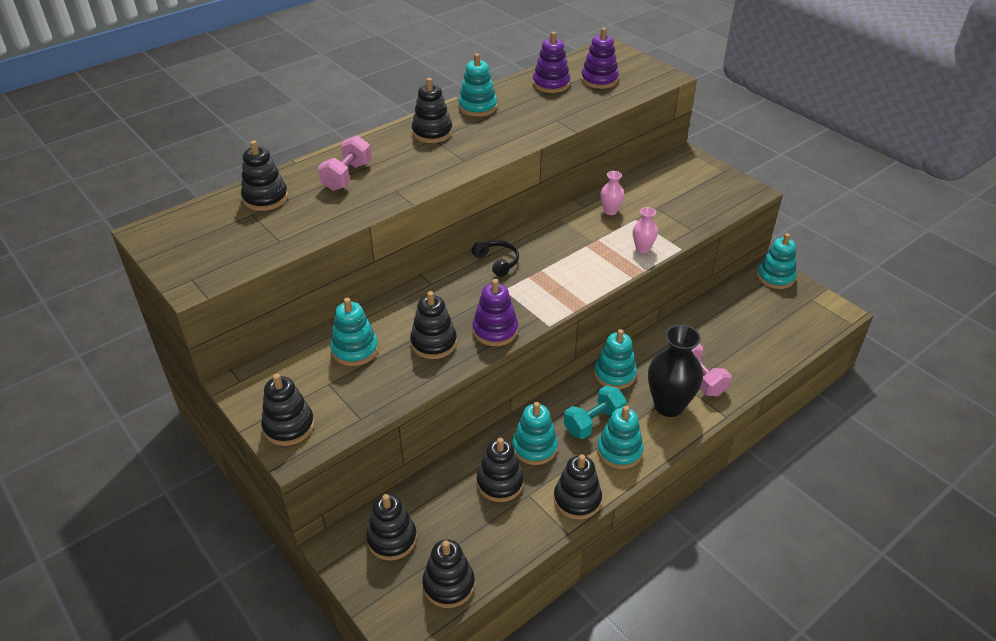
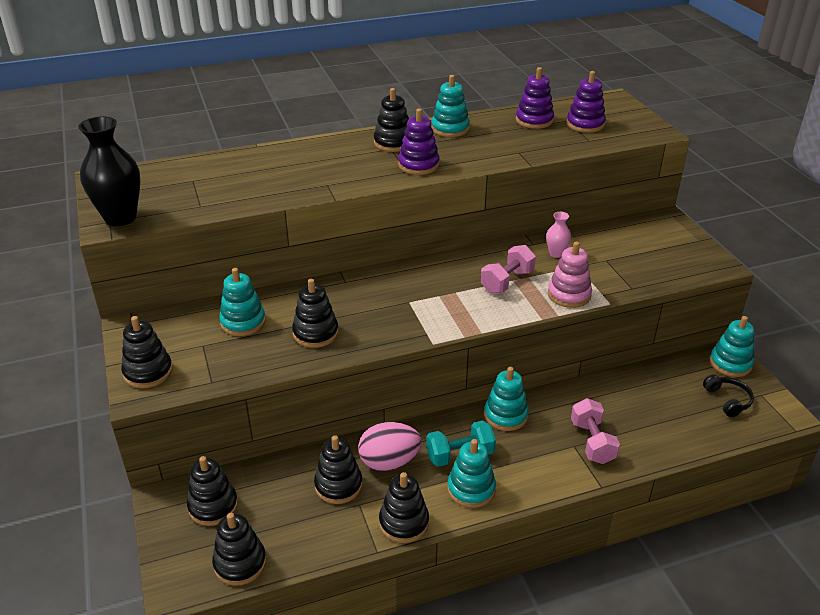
camera: 20 degrees right, 5 degrees down
black stacking toy [241,140,288,211] -> none
pink dumbbell [318,135,372,191] -> pink dumbbell moved to [481,245,536,294]
black headphones [472,240,519,277] -> black headphones moved to [703,375,754,417]
purple stacking toy [473,279,518,346] -> purple stacking toy moved to [398,109,440,175]
turquoise stacking toy [512,402,558,465] -> pink egg [358,422,422,471]
pink vase [633,207,658,253] -> pink stacking toy [548,242,592,308]
black vase [648,325,703,417] -> black vase moved to [78,116,140,226]

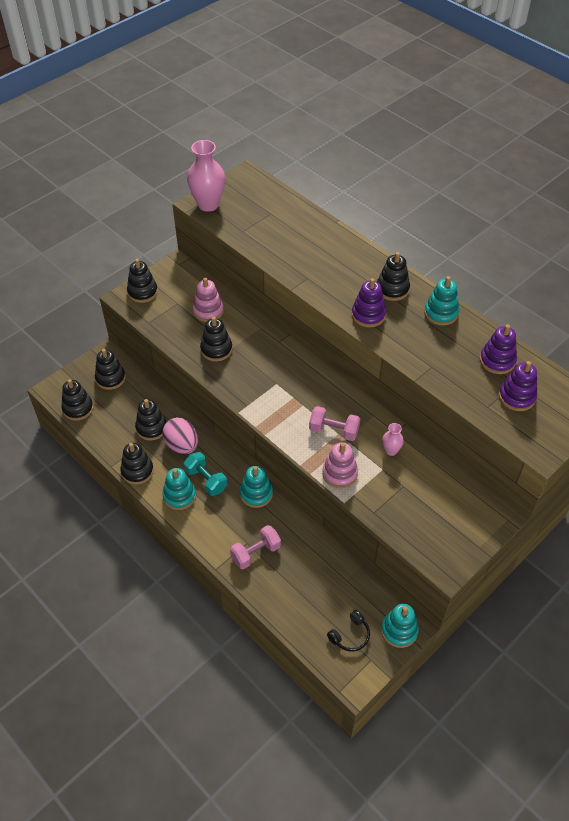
camera: 65 degrees right, 15 degrees up
black vase [78,116,140,226] -> pink vase [187,140,225,212]
turquoise stacking toy [219,268,266,336] -> pink stacking toy [193,278,224,322]

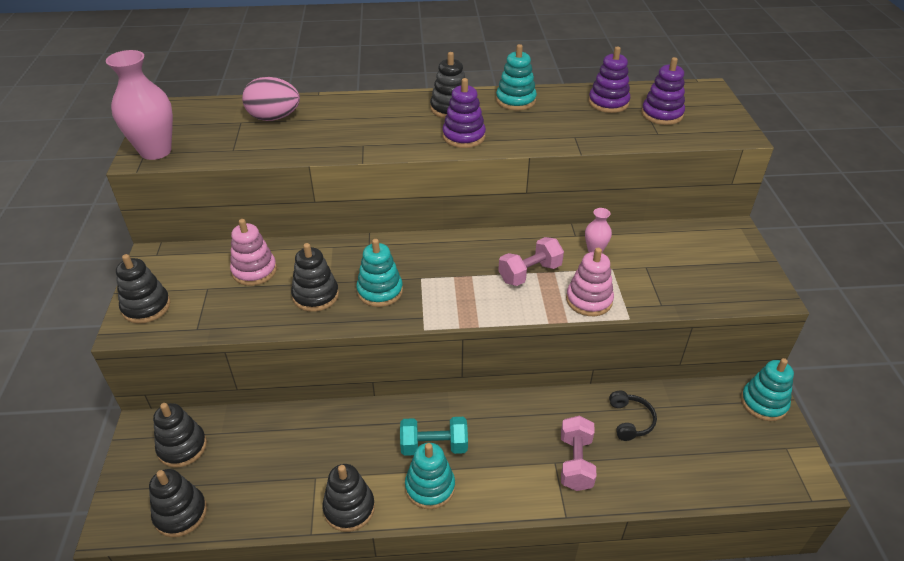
camera: 50 degrees left, 10 degrees down
black stacking toy [135,399,166,440] -> none
pink egg [162,417,198,454] -> pink egg moved to [242,77,300,121]
turquoise stacking toy [240,466,273,508] -> turquoise stacking toy moved to [356,239,403,307]
black headphones [327,610,370,652] -> black headphones moved to [609,391,657,441]

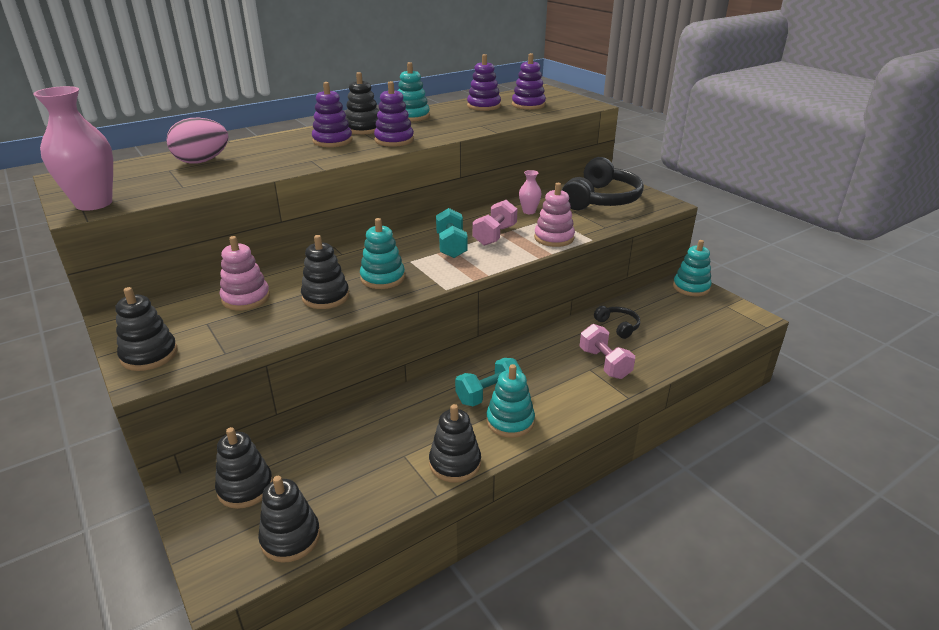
camera: 30 degrees left, 10 degrees down
none -> purple stacking toy [312,82,352,147]
none -> turquoise dumbbell [436,208,468,258]
none -> black headphones [562,157,644,210]

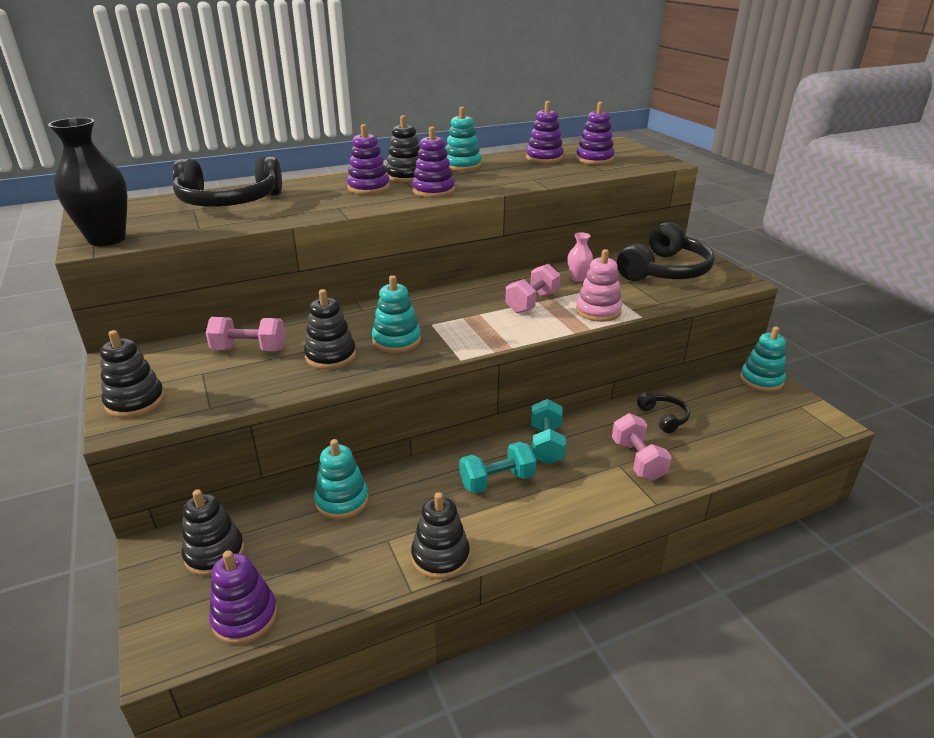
camera: 10 degrees right, 0 degrees up
pink vase [33,86,113,211] -> black vase [48,118,127,246]
pink egg [166,118,228,164] -> black headphones [173,156,282,207]
pink stacking toy [220,236,270,310] -> pink dumbbell [206,317,285,351]
black stacking toy [258,476,320,563] -> purple stacking toy [209,550,278,645]
turquoise dumbbell [436,208,468,258] -> turquoise dumbbell moved to [531,399,566,464]
turquoise stacking toy [486,364,535,438] -> turquoise stacking toy moved to [314,439,369,519]

